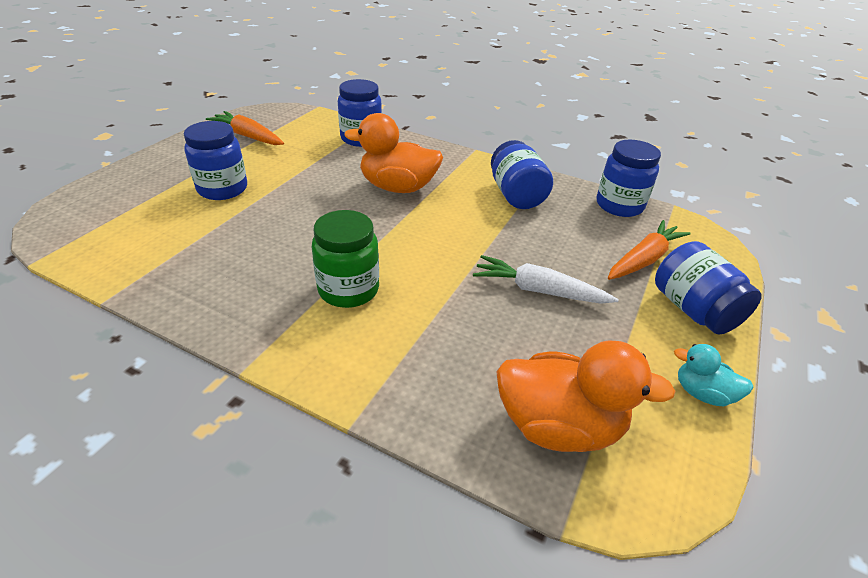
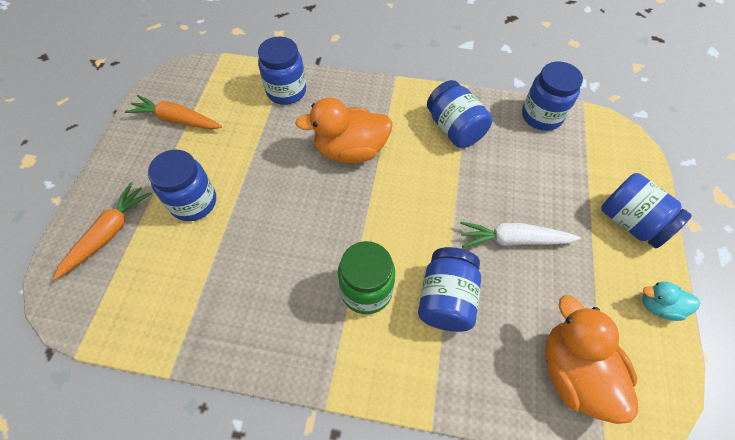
camera: 15 degrees left, 20 degrees up
orange duck [496,340,676,452] -> orange duck turned 105 degrees counterclockwise [545,295,638,424]
orange carrot [608,220,691,280] -> orange carrot moved to [53,182,152,280]
none -> blue jar [418,247,481,332]

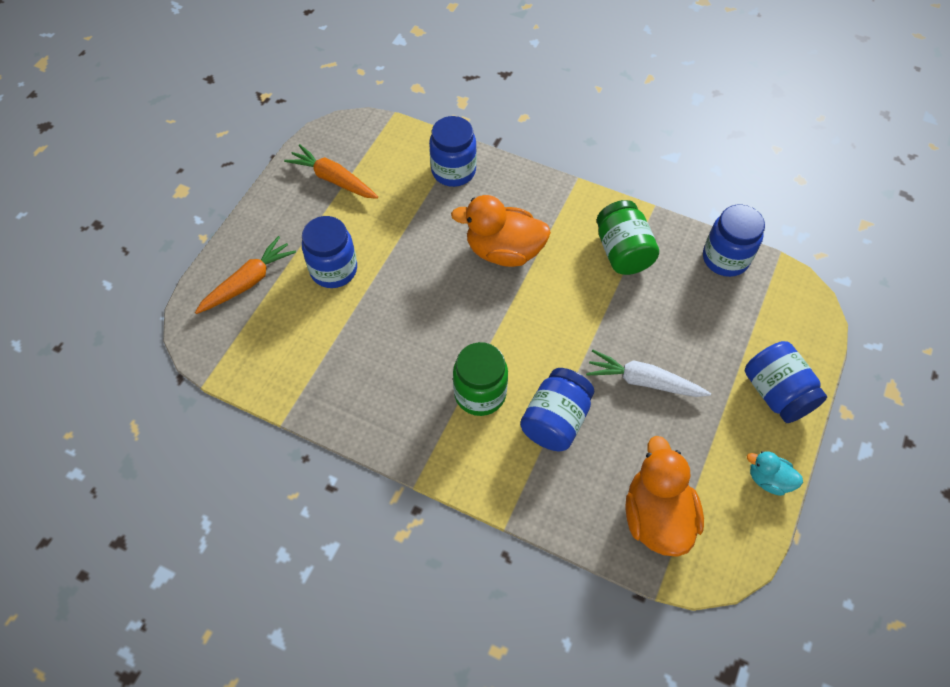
camera: 15 degrees right, 0 degrees up
blue jar [427,80,492,148] -> green jar [597,200,659,275]

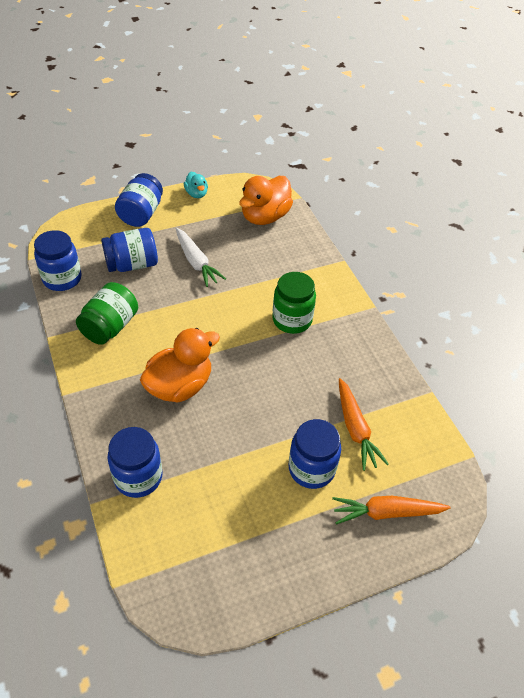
camera: 140 degrees left, 10 degrees down
orange carrot [284,144,378,199] -> orange carrot moved to [339,378,389,471]
orange duck [451,195,551,267] -> orange duck turned 90 degrees counterclockwise [140,328,220,403]
blue jar [520,368,594,451] -> blue jar moved to [101,228,158,272]

